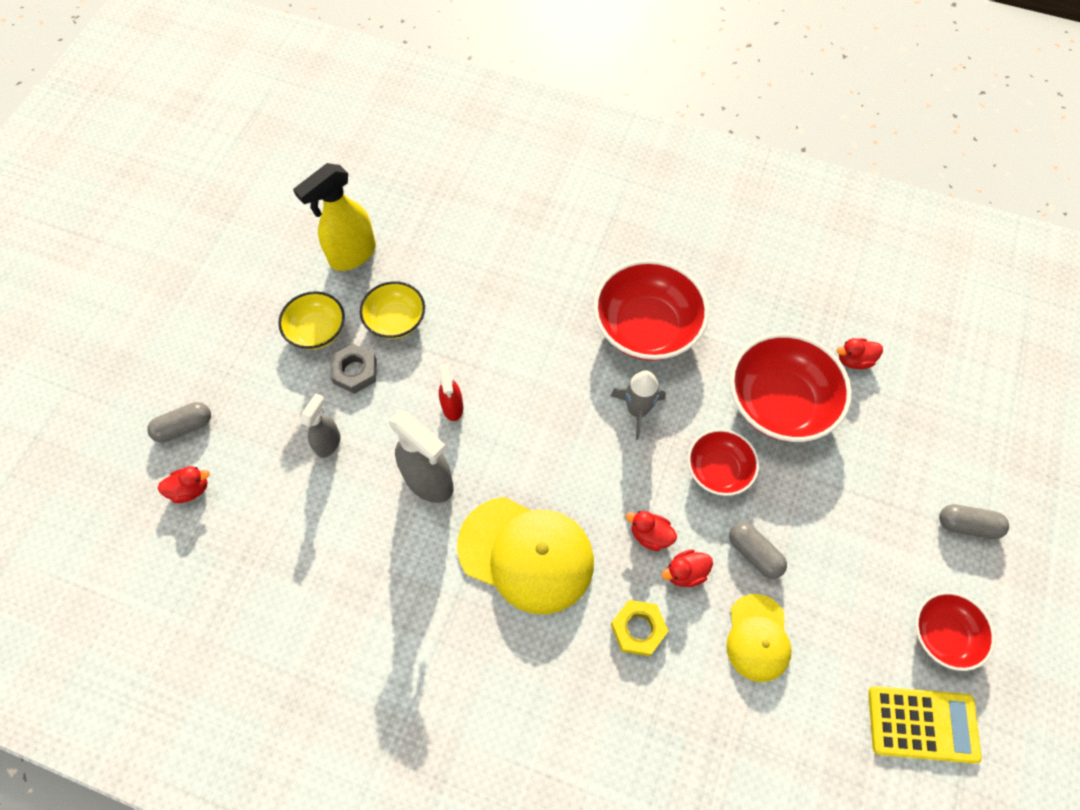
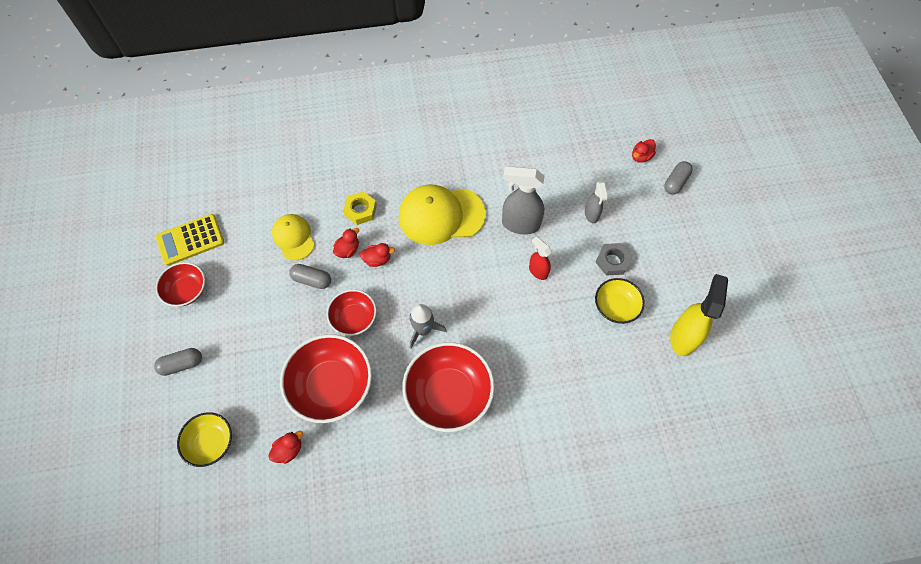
camera: 150 degrees right, 0 degrees up
yellow bowl [278,291,345,350] -> yellow bowl moved to [177,412,232,467]

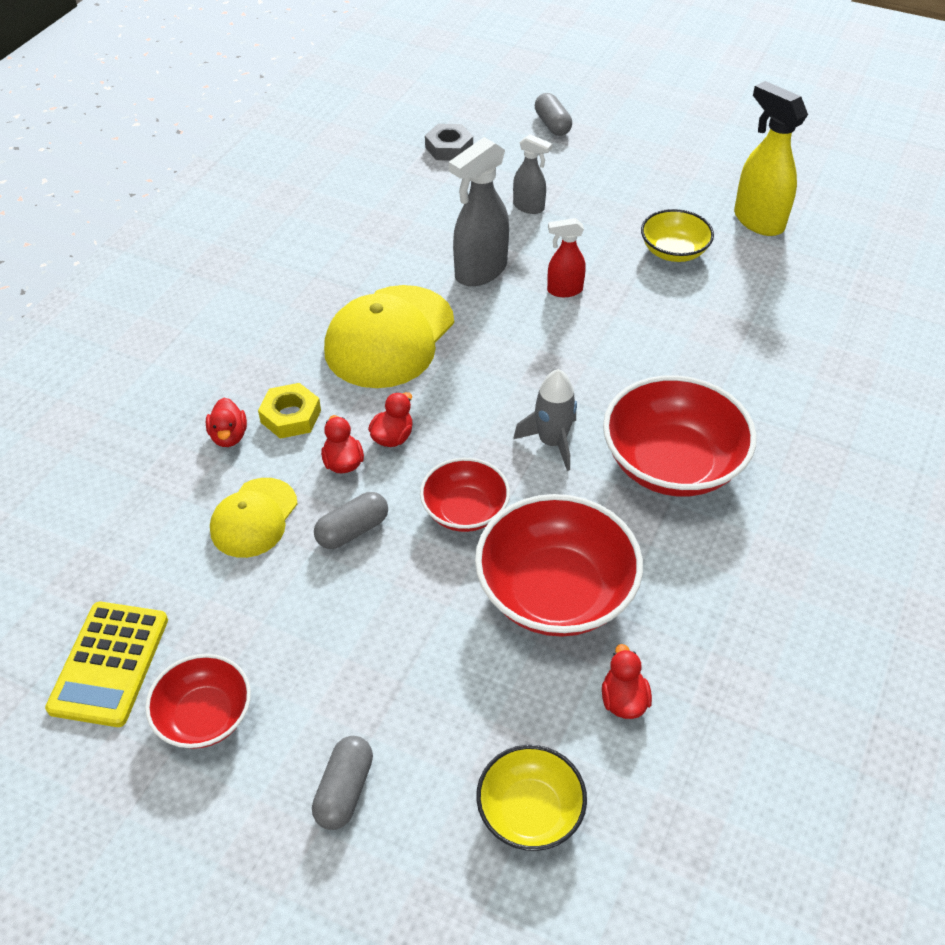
camera: 55 degrees left, 15 degrees down
yellow cap [272,214,315,260] -> yellow cap turned 75 degrees counterclockwise [210,478,298,558]
grey nut [595,243,632,276] -> grey nut moved to [425,124,473,161]
red duck [632,139,656,163] -> red duck moved to [206,398,247,447]

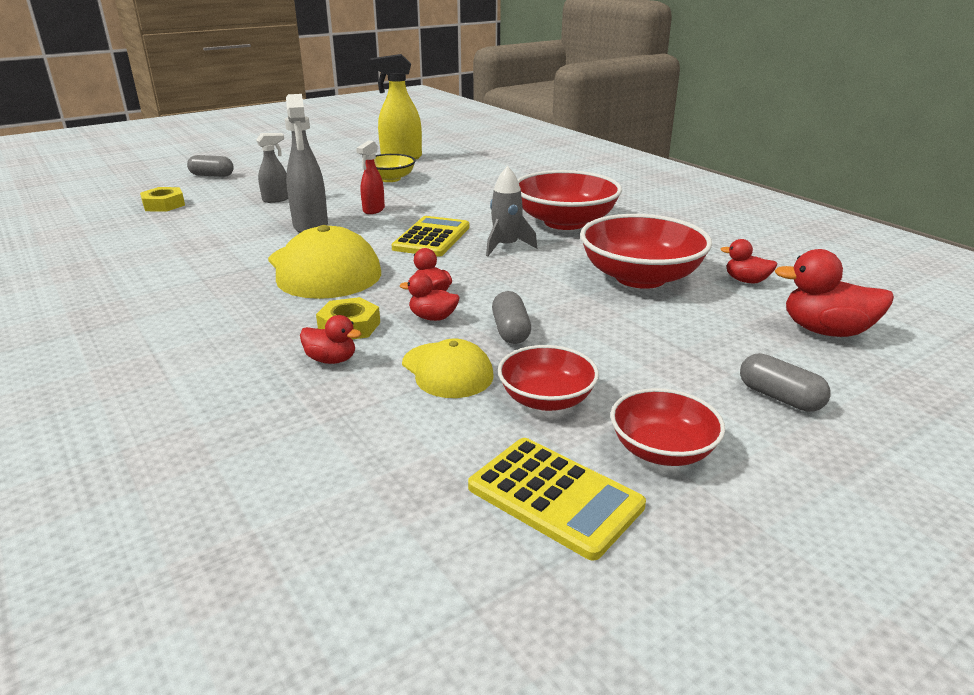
camera: 60 degrees left, 20 degrees down
red bowl [420,458,510,532] -> red bowl moved to [498,345,599,411]
grey nut [425,124,473,161] -> yellow nut [140,187,185,212]
yellow bowl [476,745,587,851] -> red duck [775,249,894,337]
none -> yellow calculator [391,216,469,257]

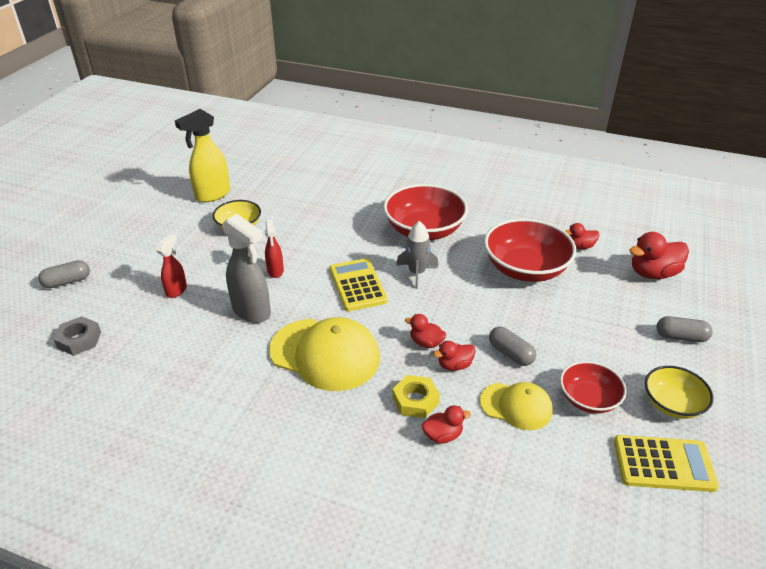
camera: 35 degrees left, 10 degrees up
yellow nut [140,187,185,212] -> grey nut [53,316,101,356]
grey spray bottle [256,133,288,203] -> red spray bottle [156,234,187,298]
red bowl [610,388,725,466] -> yellow bowl [645,366,713,419]

